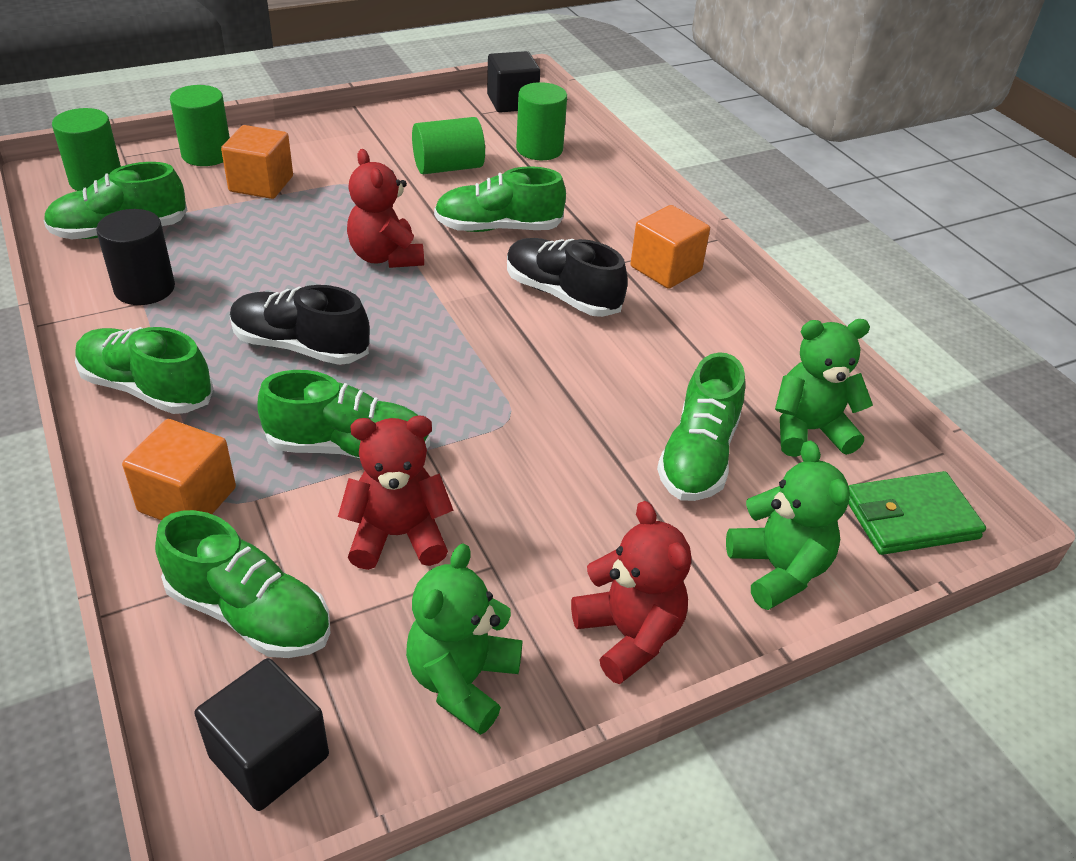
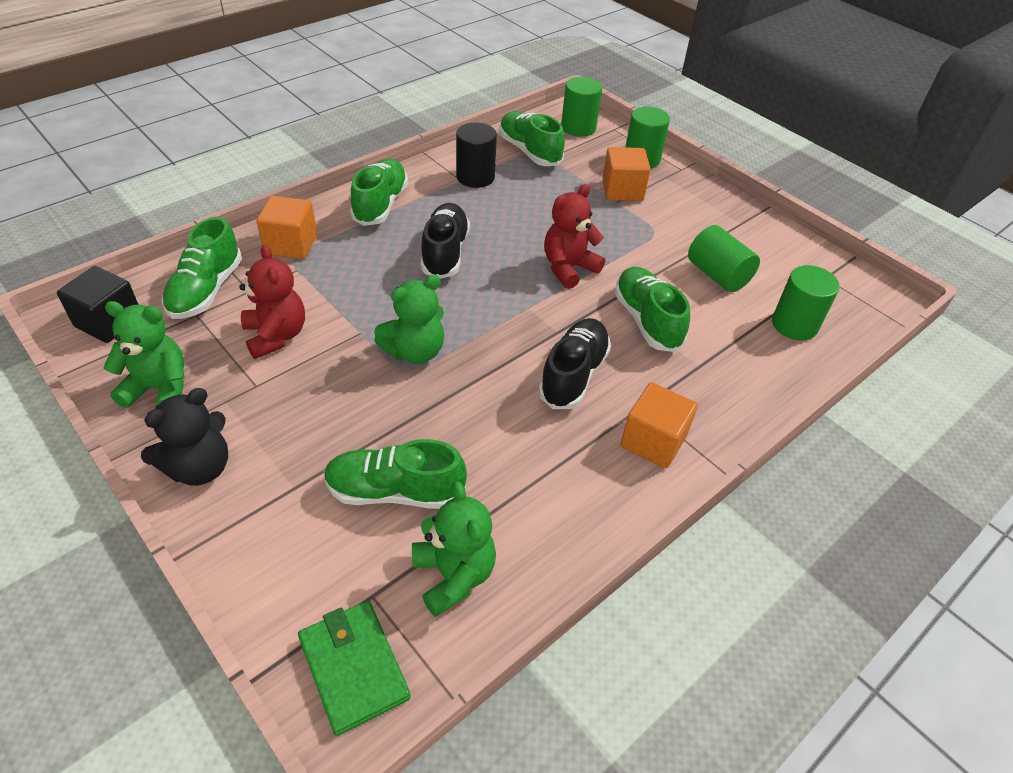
camera: 75 degrees right, 5 degrees up
green shoe [257,370,430,459] -> none
black cube [487,51,540,112] -> none
red teddy bear [571,501,691,684] -> black teddy bear [141,388,228,486]
green teddy bear [726,440,850,610] -> green teddy bear moved to [374,275,444,364]

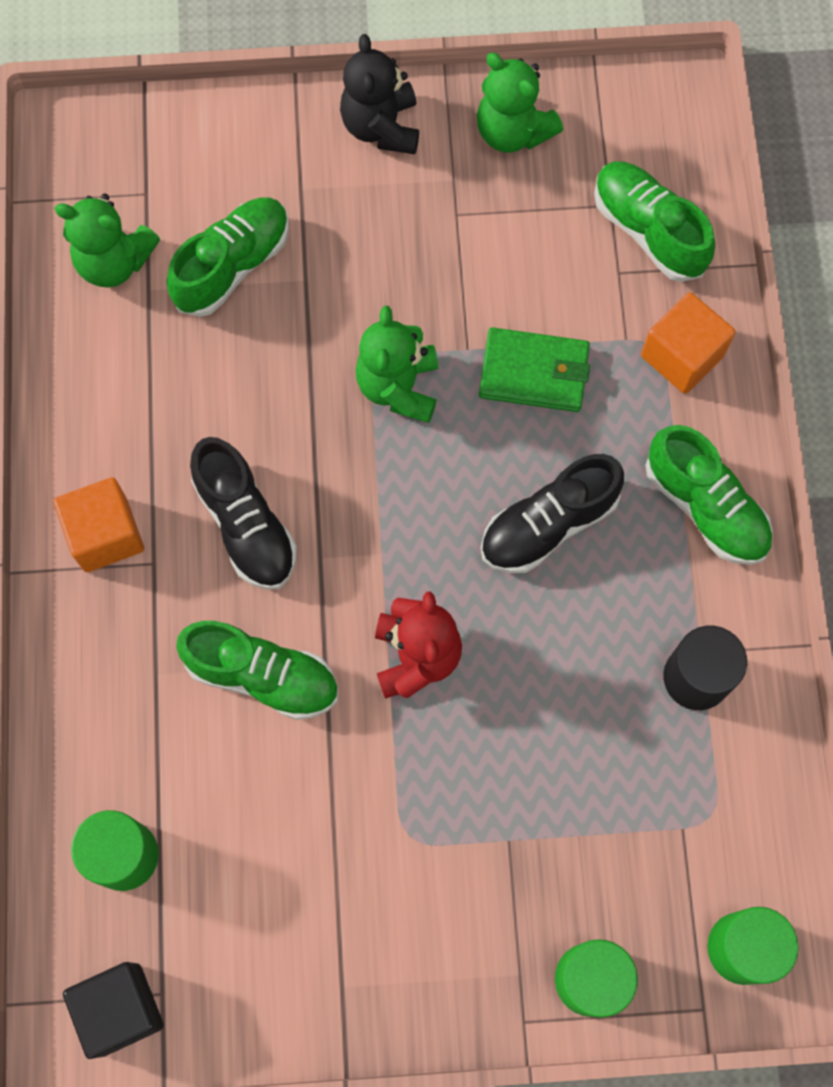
camera: 130 degrees right, 25 degrees up
black cube [57,266,139,343] -> black cube moved to [63,962,164,1059]
green teddy bear [103,301,185,408] -> green teddy bear turned 90 degrees clockwise [477,53,563,153]
red teddy bear [239,245,305,359] -> none
green wallet [298,601,411,736] -> green wallet moved to [479,327,590,412]
black shoe [421,203,470,279] -> black shoe turned 105 degrees clockwise [481,454,624,573]
green shoe [499,111,565,166] -> none
orange cube [602,147,651,201] -> none
green cylinder [688,225,760,292] -> none

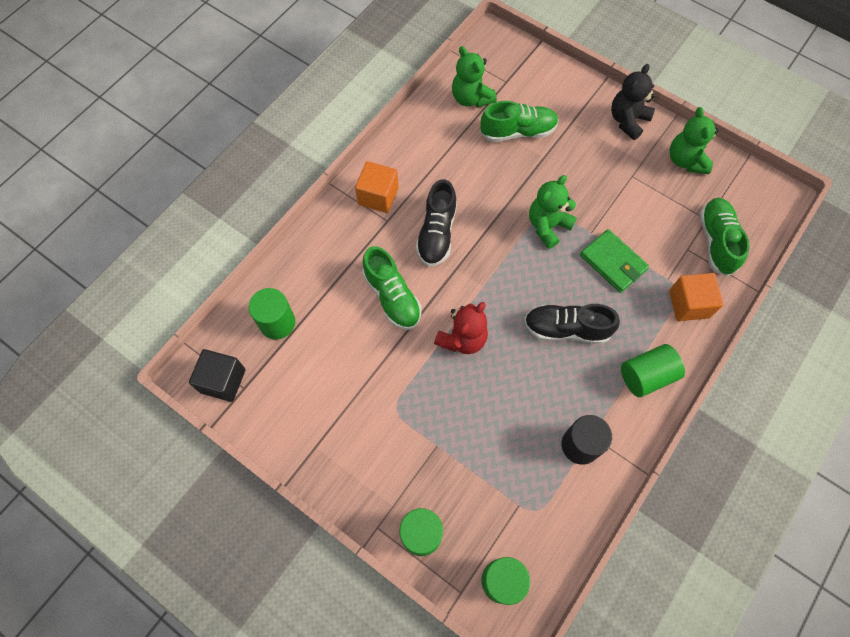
camera: 40 degrees right, 5 degrees down
green shoe [645,425,773,565] -> green cylinder [621,344,685,397]

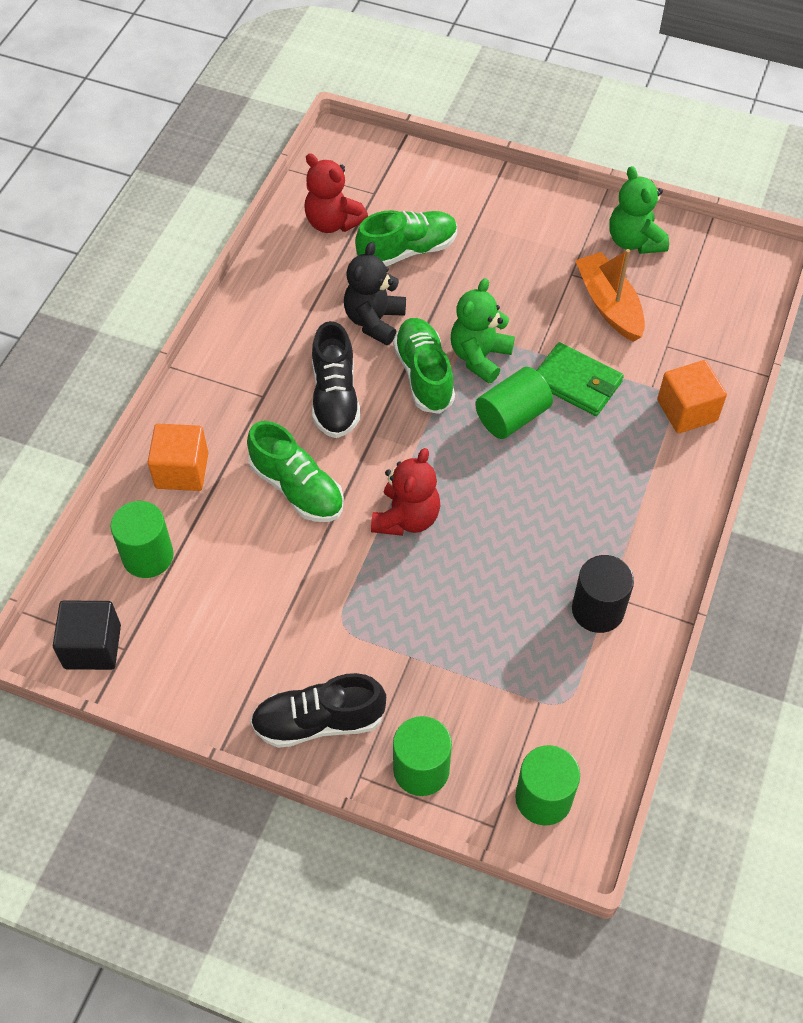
camera: 15 degrees left, 10 degrees down
orange cube [355,161,399,213] -> orange cube moved to [148,424,208,491]
green teddy bear [452,46,497,108] -> red teddy bear [304,154,368,233]
black shoe [524,304,620,344] -> black shoe moved to [250,673,386,748]
black teddy bear [611,64,655,140] -> black teddy bear moved to [344,242,406,345]
green cylinder [621,344,685,397] -> green cylinder moved to [475,367,553,439]
green shoe [700,198,750,277] -> green shoe moved to [393,318,455,414]
none -> orange boat [575,249,645,342]

